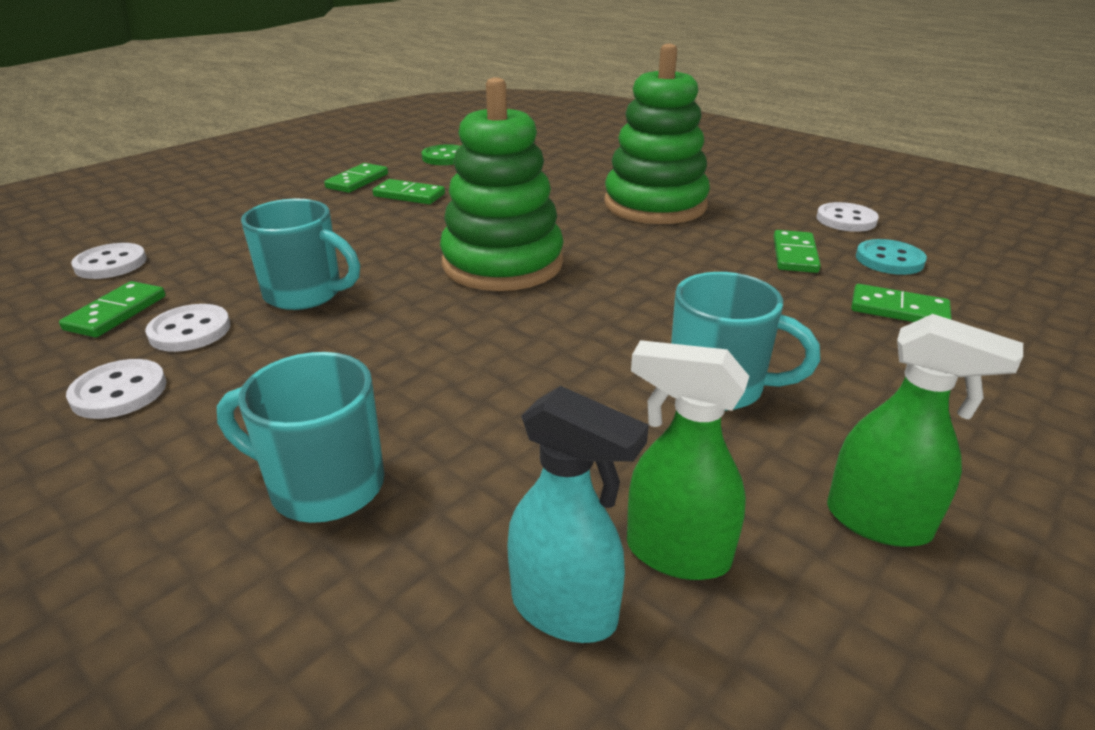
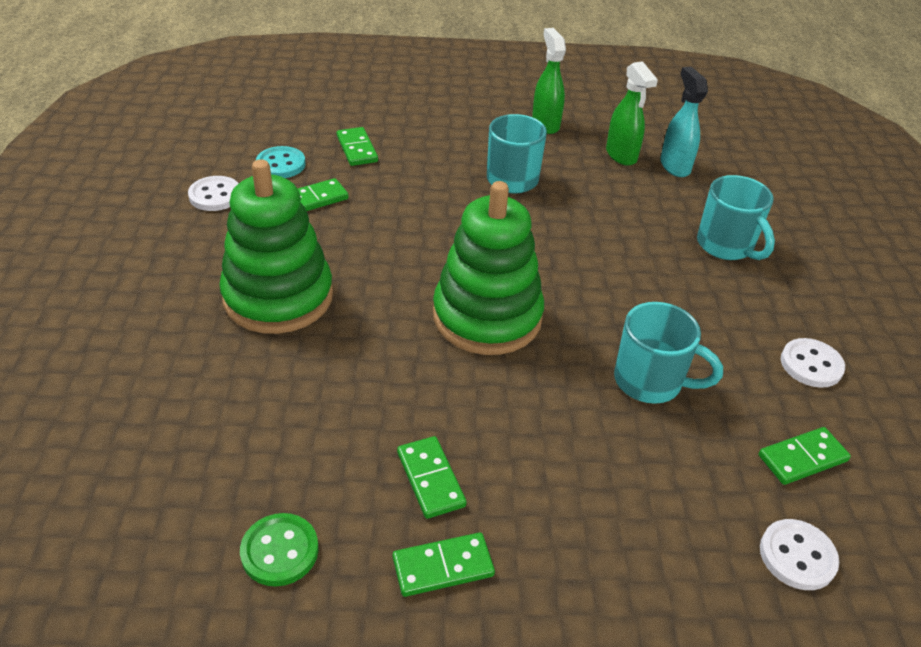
camera: 135 degrees left, 10 degrees up
white button [145,304,230,352] -> none
turquoise mug [241,199,360,310] -> turquoise mug turned 135 degrees clockwise [614,302,723,404]

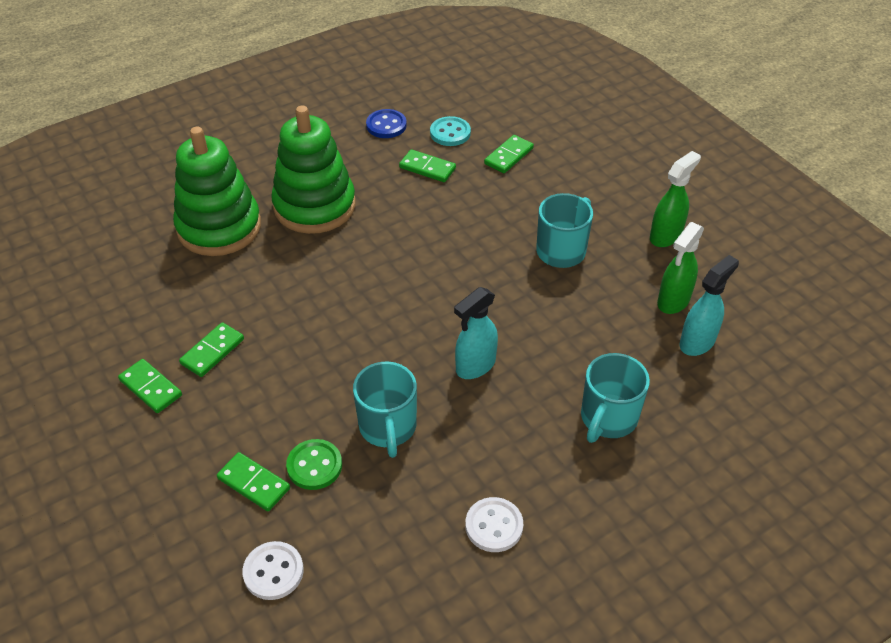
camera: 60 degrees right, 5 degrees up
white button [188,176,239,211] -> blue button [366,109,407,138]
green button [240,513,319,586] -> green button moved to [286,439,342,490]
green stacking toy [433,181,544,355] -> green stacking toy moved to [173,127,261,256]
green domino [759,427,851,485] -> green domino moved to [217,452,290,511]
none -> turquoise spray bottle [454,287,498,379]

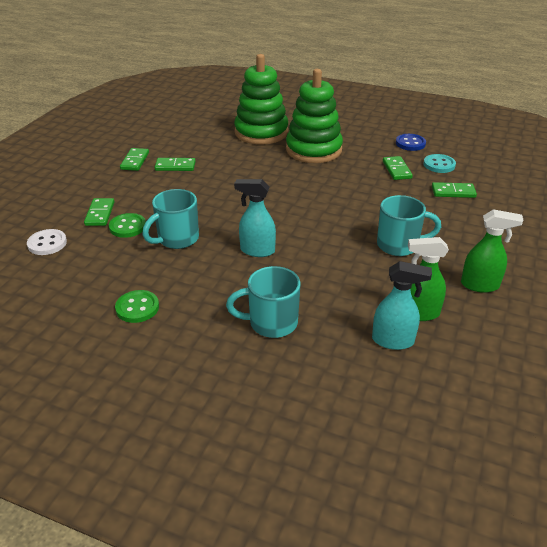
camera: 55 degrees right, 10 degrees down
white button [465,497,523,552] -> green button [115,290,159,323]

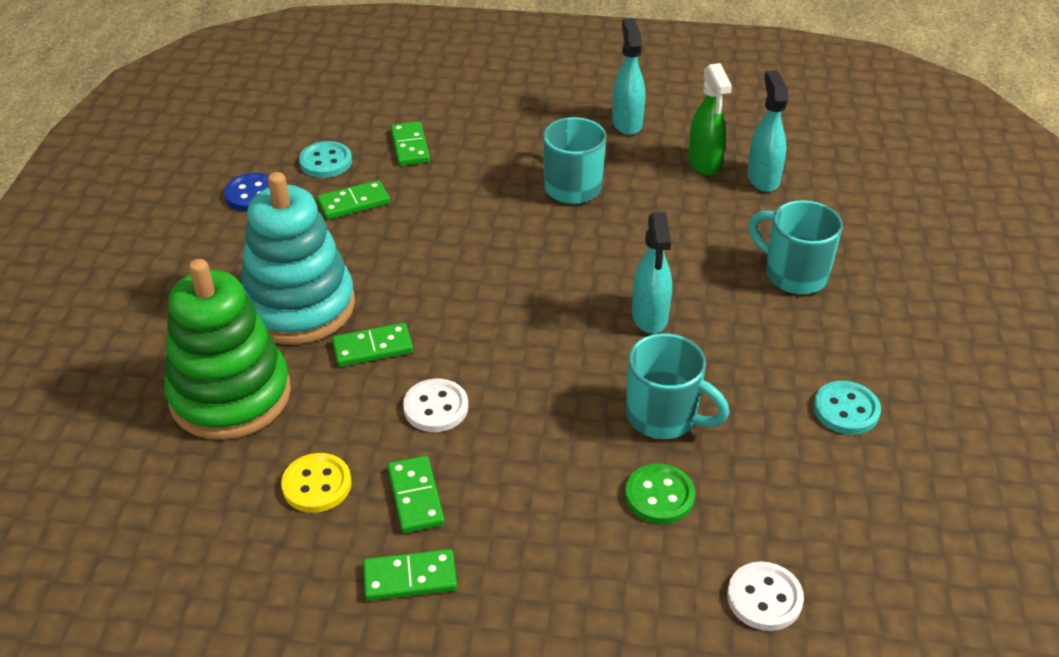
camera: 105 degrees left, 5 degrees up
green domino [84,198,114,226] -> green domino moved to [332,323,413,367]
green button [115,290,159,323] -> turquoise button [813,381,881,435]
turquoise mug [226,266,300,338] -> turquoise mug turned 150 degrees clockwise [749,200,843,294]
green stacking toy [286,69,343,163] -> turquoise stacking toy [241,172,355,345]
green spray bottle [461,209,523,293] -> turquoise spray bottle [612,18,645,135]
none -> yellow button [281,453,352,513]
none -> white button [403,379,468,432]

